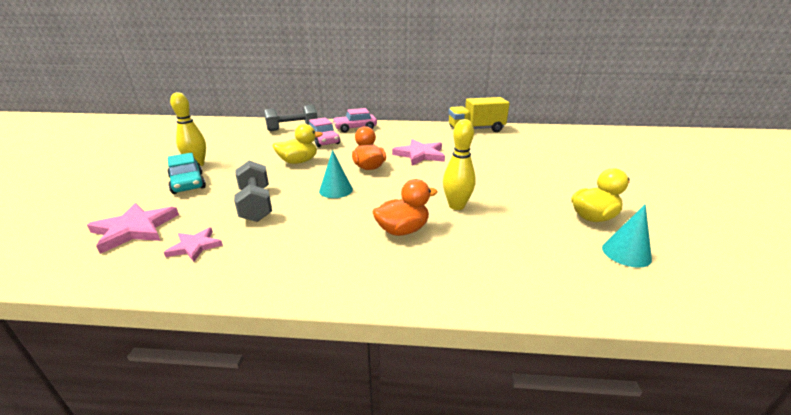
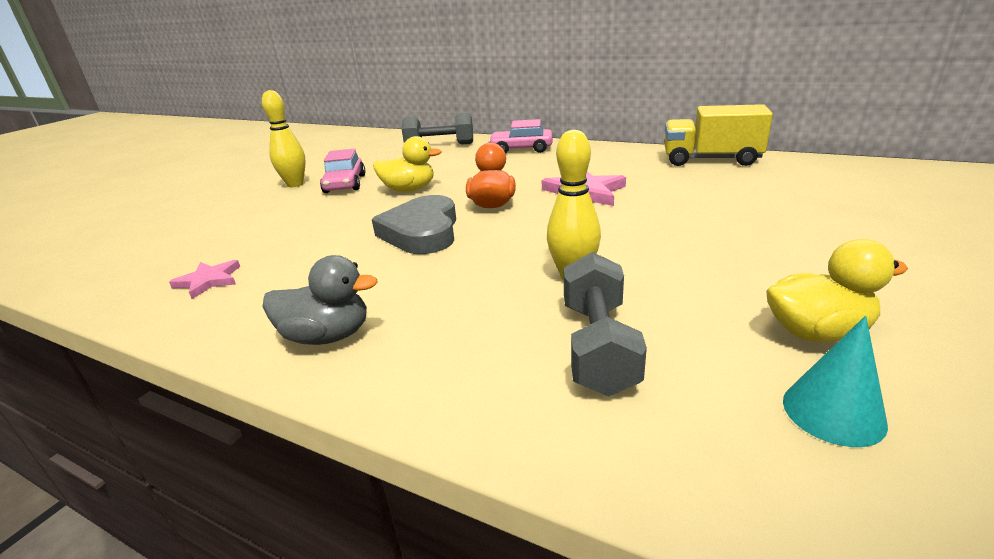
camera: 25 degrees right, 0 degrees up
pink star [87,203,179,254] -> none
turquoise car [167,153,206,194] -> none
grey dumbbell [234,161,272,222] -> grey dumbbell moved to [563,252,647,396]
pink car [309,117,340,147] -> pink car moved to [320,148,366,193]
turquoise cone [319,150,353,198] -> grey heart [372,195,456,254]
orange duck [373,179,437,236] -> none
none -> grey duck [263,255,377,345]

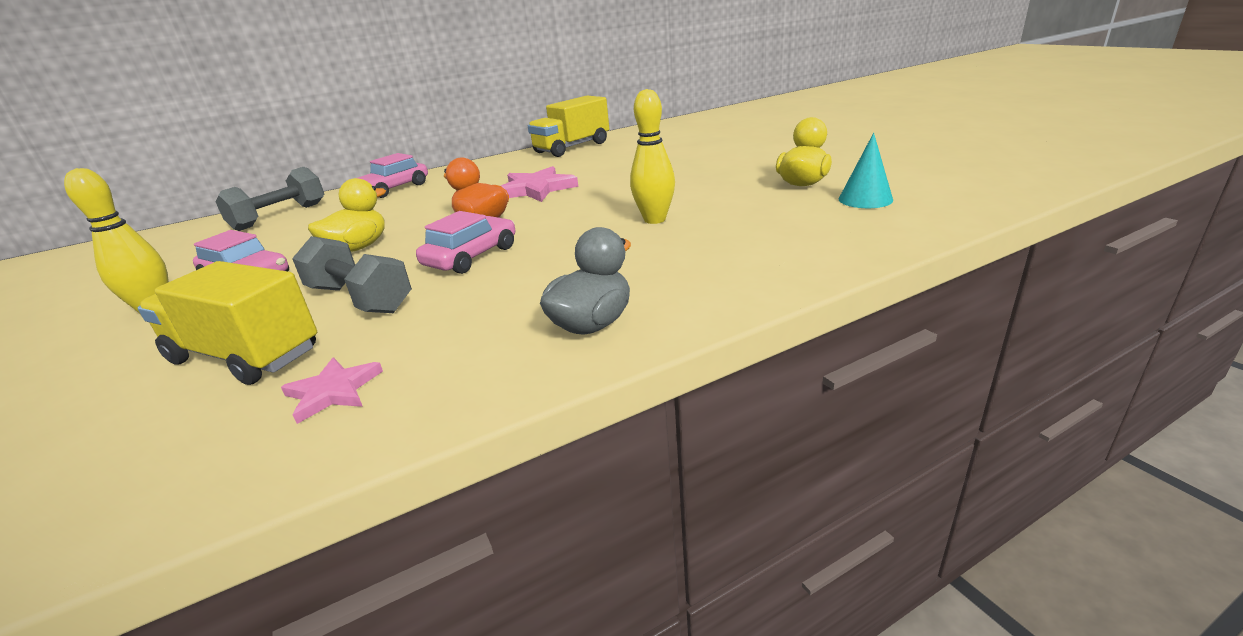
camera: 55 degrees left, 0 degrees up
grey heart [372,195,456,254] -> pink car [416,211,515,274]
grey dumbbell [563,252,647,396] -> grey dumbbell moved to [292,236,412,313]
none -> yellow truck [138,261,317,385]

